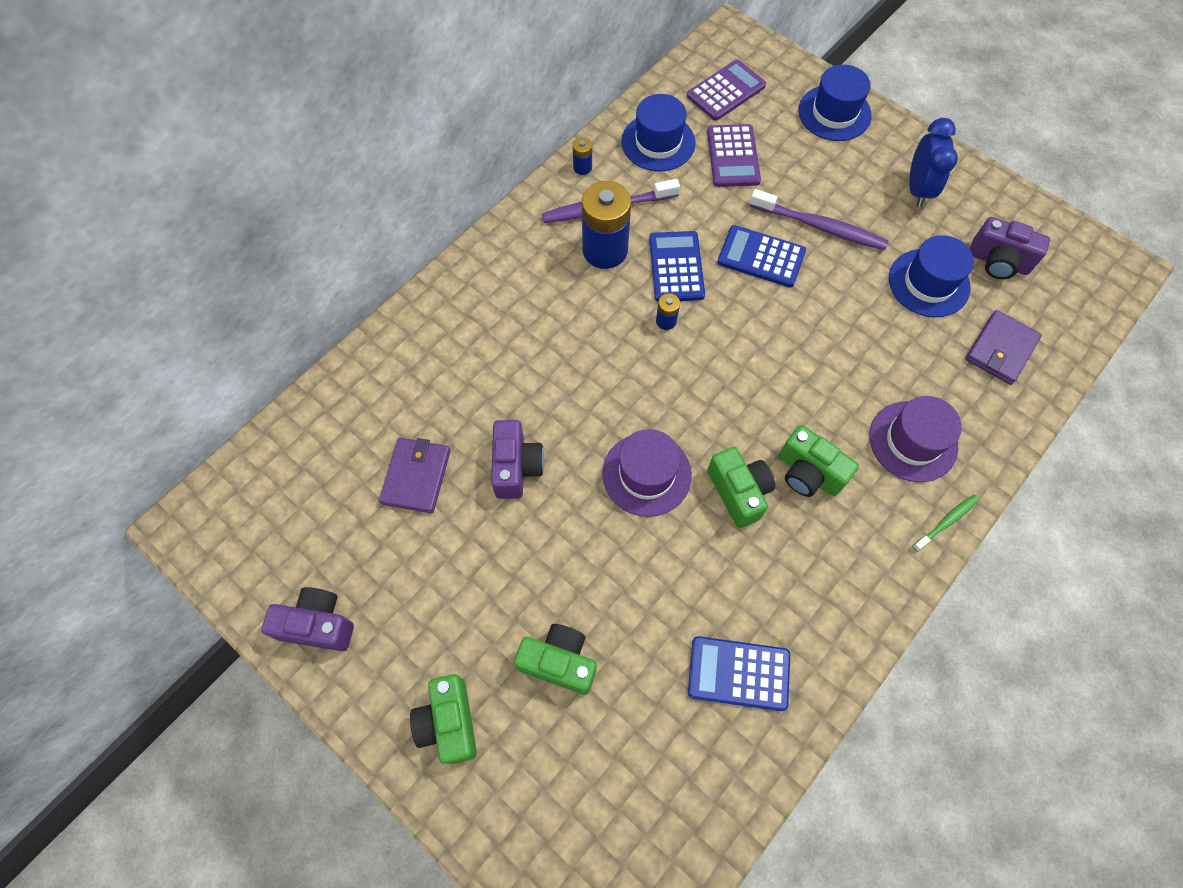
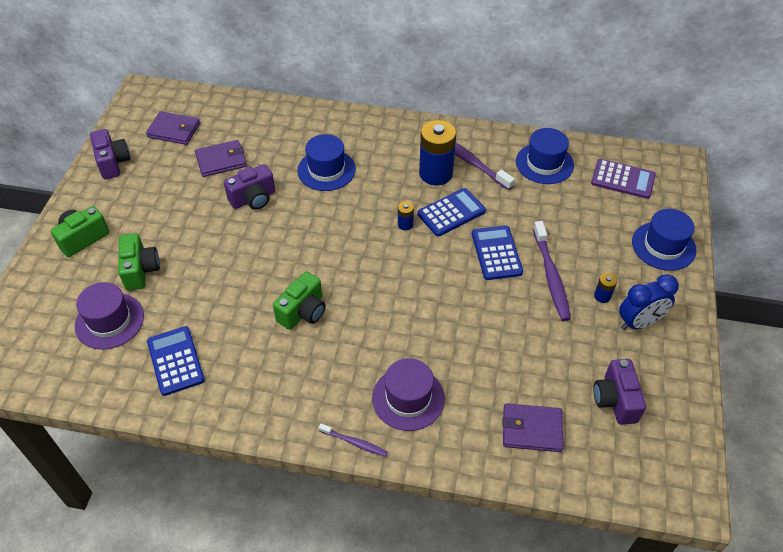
camera: 60 degrees right, 15 degrees down
blue battery [573,137,592,175] -> blue battery moved to [594,273,617,303]
purple hat [602,429,692,517] -> purple hat moved to [75,282,144,350]
purple calculator [707,124,761,187] -> none
green camera [779,425,859,497] -> none
blue hat [889,235,974,317] -> blue hat moved to [297,134,356,191]
green toothbrush [912,495,979,552] -> purple toothbrush [318,424,388,457]
none -> purple wallet [146,111,200,145]

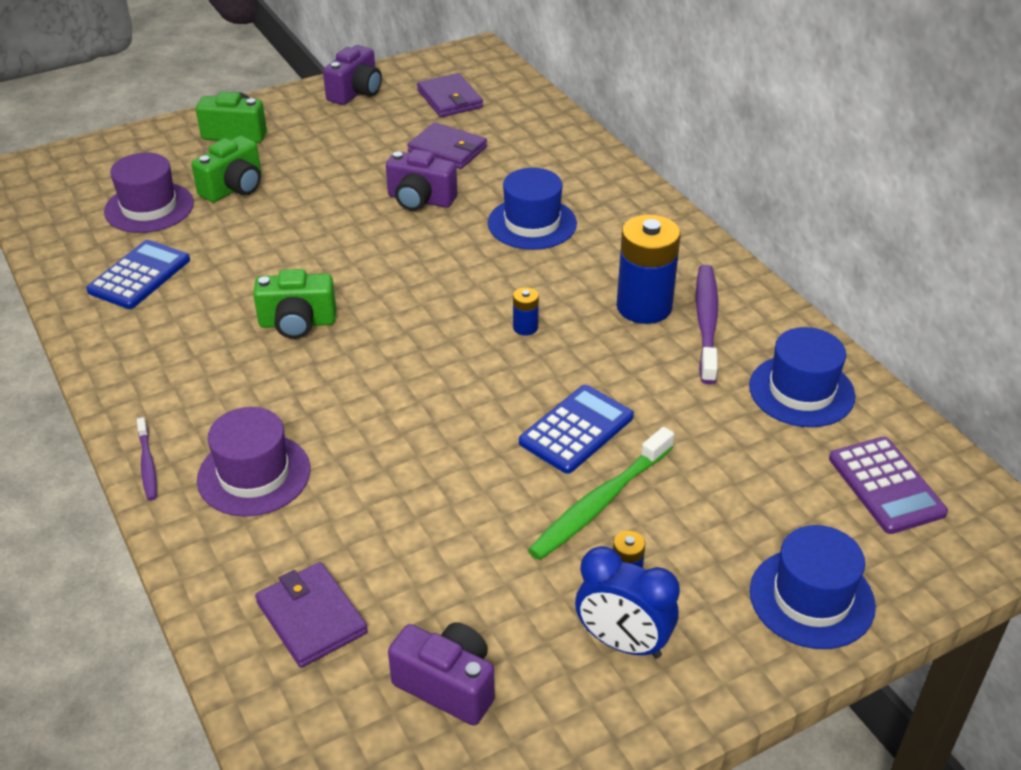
camera: 50 degrees right, 10 degrees down
blue calculator [417,188,486,237] -> none
purple toothbrush [533,221,571,321] -> green toothbrush [528,427,674,560]
purple camera [593,359,646,425] -> purple camera turned 75 degrees clockwise [388,622,495,726]

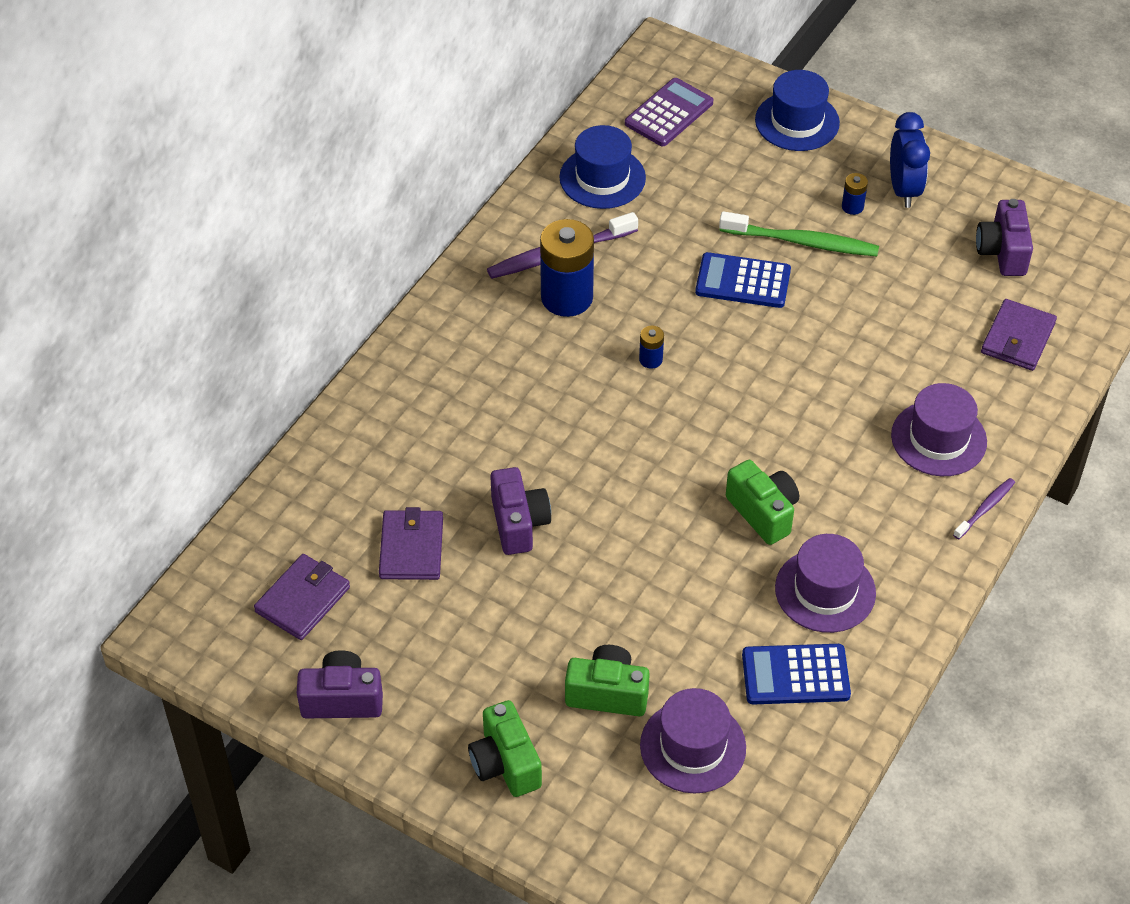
camera: 120 degrees left, 10 degrees up
blue hat [488,168,577,250] -> none
none -> purple hat [775,534,876,633]

